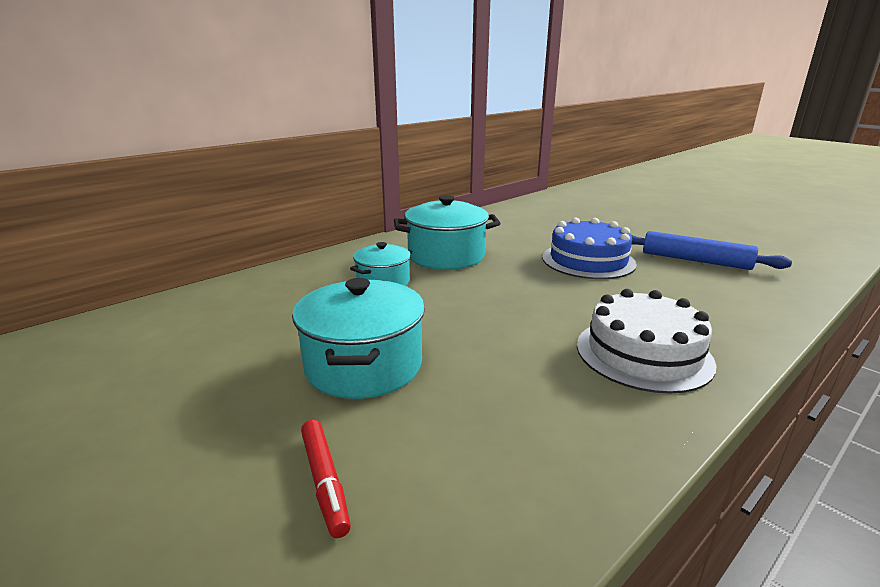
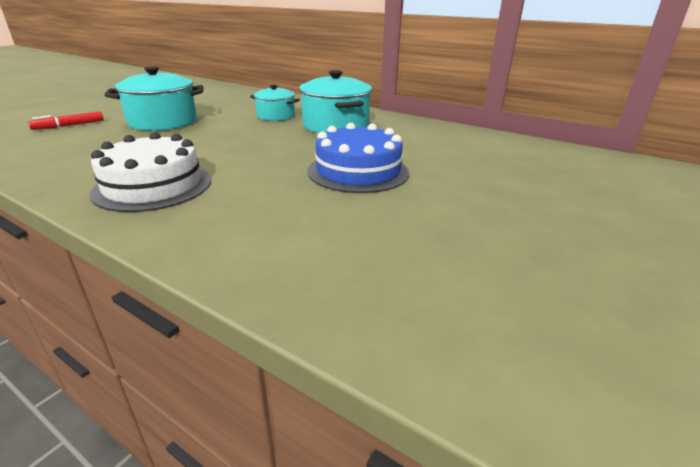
camera: 75 degrees right, 5 degrees up
blue rolling pin [631,231,792,270] -> none

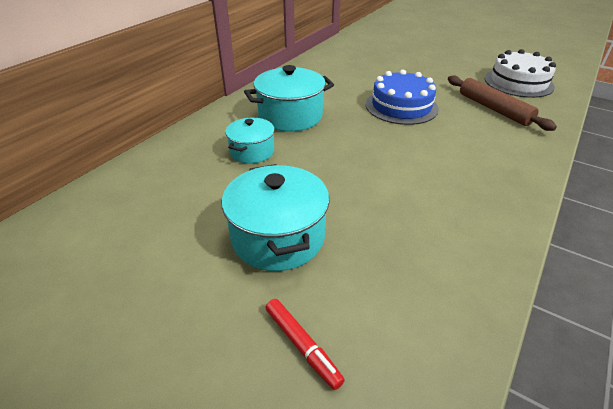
camera: 90 degrees left, 10 degrees up
white cake [89,132,211,212] -> white cake moved to [484,49,556,98]
none -> brown rolling pin [448,76,557,131]

